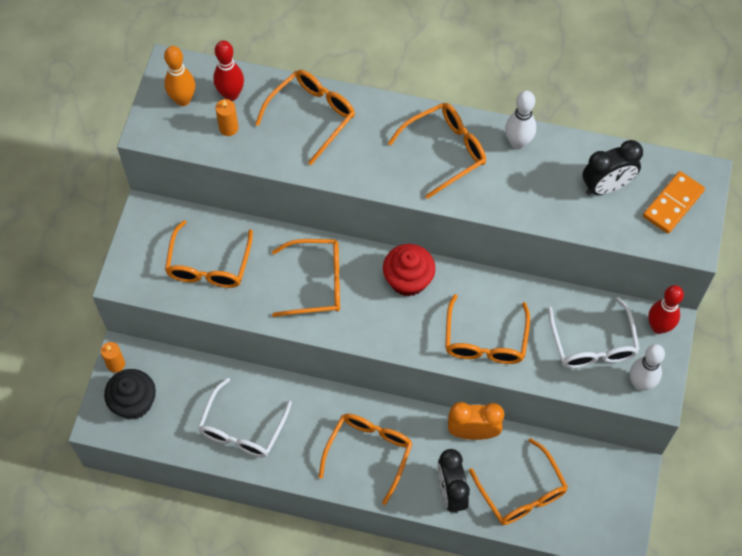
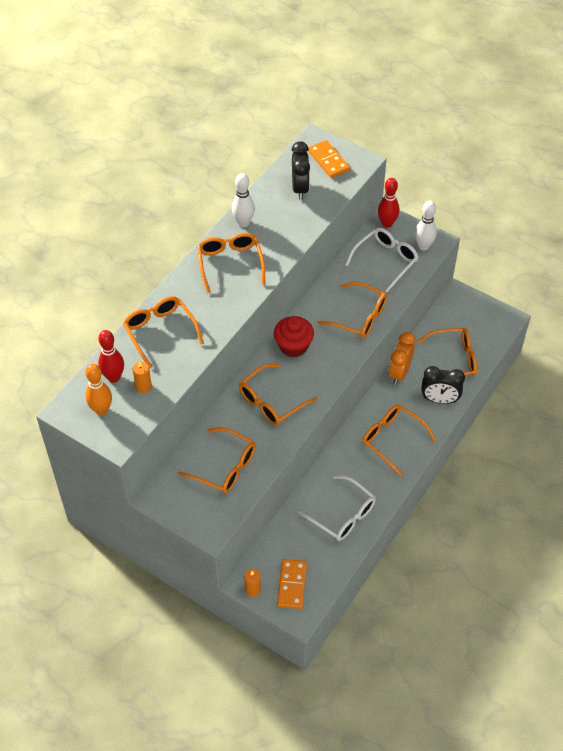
camera: 70 degrees left, 10 degrees down
black cupcake [104,369,156,420] -> orange domino [277,559,307,609]
orange glasses [272,239,340,317] -> orange glasses turned 150 degrees counterclockwise [239,363,317,425]
white glasses [548,297,640,368] -> white glasses turned 60 degrees counterclockwise [345,228,419,292]

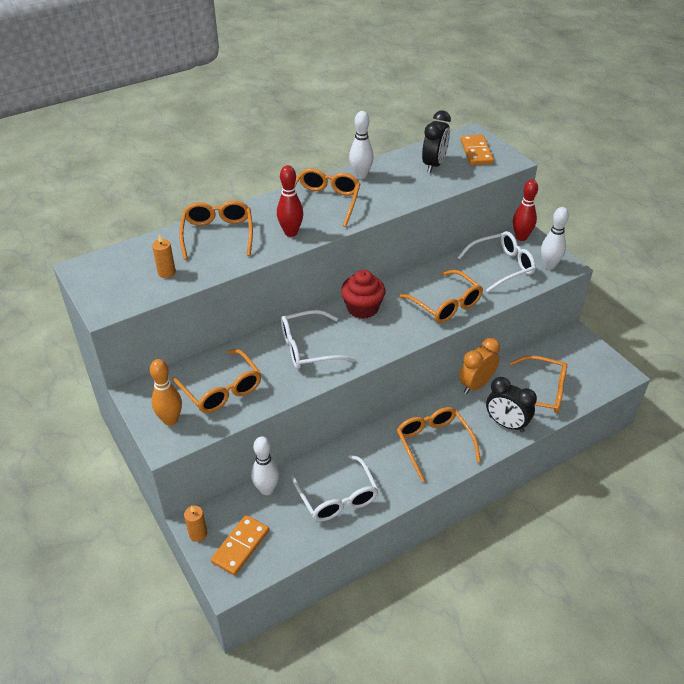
camera: 25 degrees right, 10 degrees down
orange bowling pin [85,363,112,416] -> orange bowling pin moved to [150,359,182,426]
red bowling pin [98,330,124,383] -> red bowling pin moved to [277,165,303,237]
orange glasses [239,363,317,425] -> white glasses [281,310,356,369]
none -> white bowling pin [251,436,279,495]

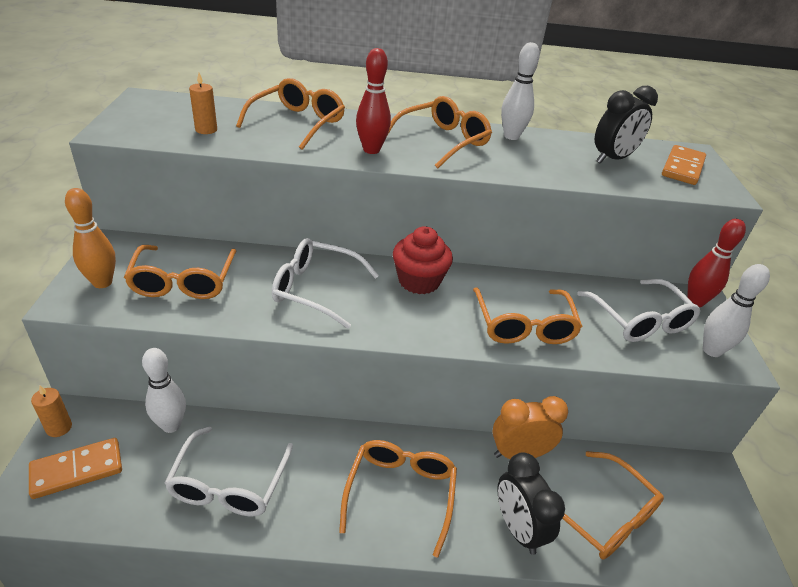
camera: 30 degrees right, 5 degrees down
white glasses [457,231,536,292] -> white glasses turned 60 degrees clockwise [577,279,701,342]

